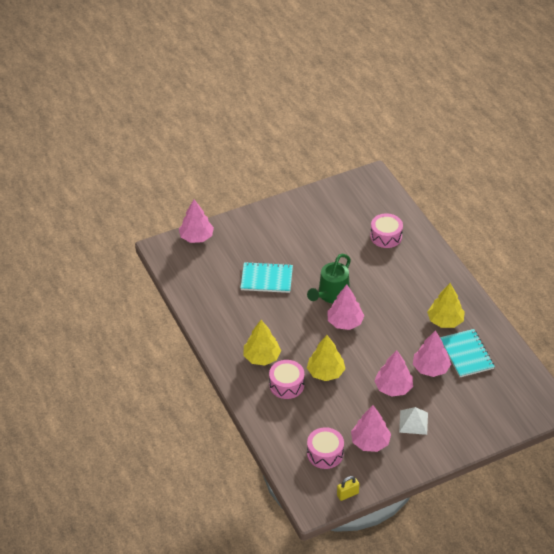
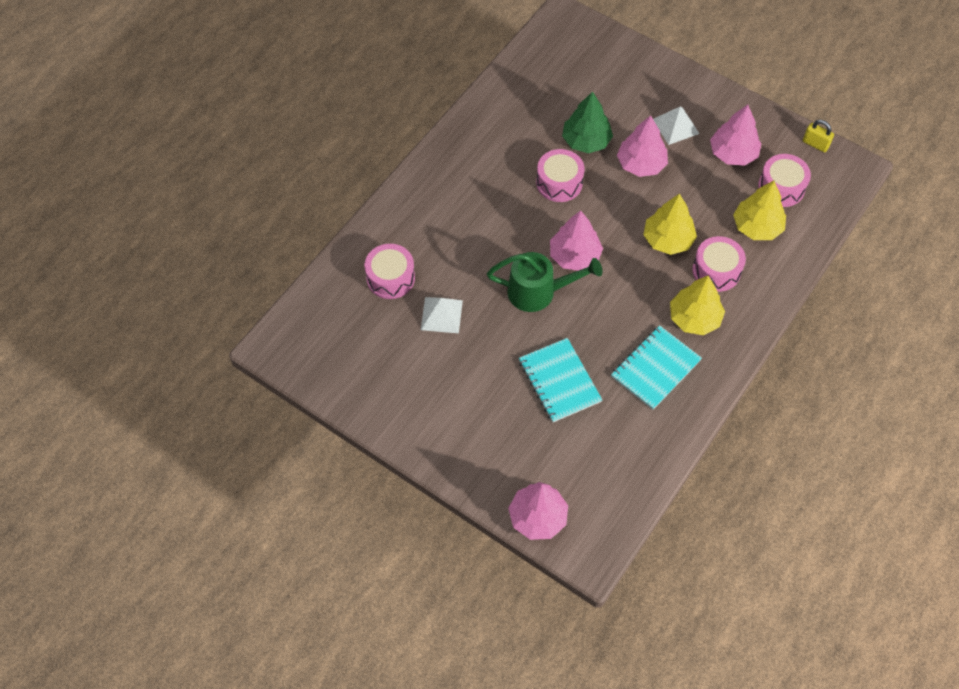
camera: 120 degrees left, 15 degrees up
pink tree [413,331,451,377] -> green tree [562,91,613,153]
yellow tree [427,283,465,328] -> yellow tree moved to [733,180,786,240]
turquoise notebook [440,329,495,377] -> turquoise notebook moved to [611,326,702,410]
none -> white pyramid [421,297,463,333]
none -> pink drum [536,149,585,202]

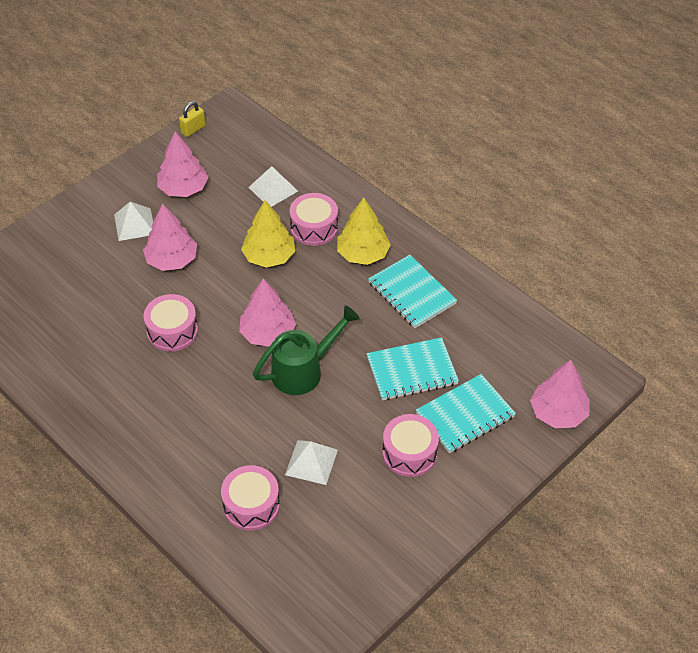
camera: 80 degrees left, 10 degrees down
green watering can [487,252,602,312] -> green watering can turned 45 degrees clockwise [253,305,360,395]
green tree [562,91,613,153] -> none
yellow tree [733,180,786,240] -> white pyramid [248,166,298,207]
pink drum [758,154,811,207] -> pink drum moved to [383,414,439,477]
none -> turquoise notebook [416,374,516,453]

